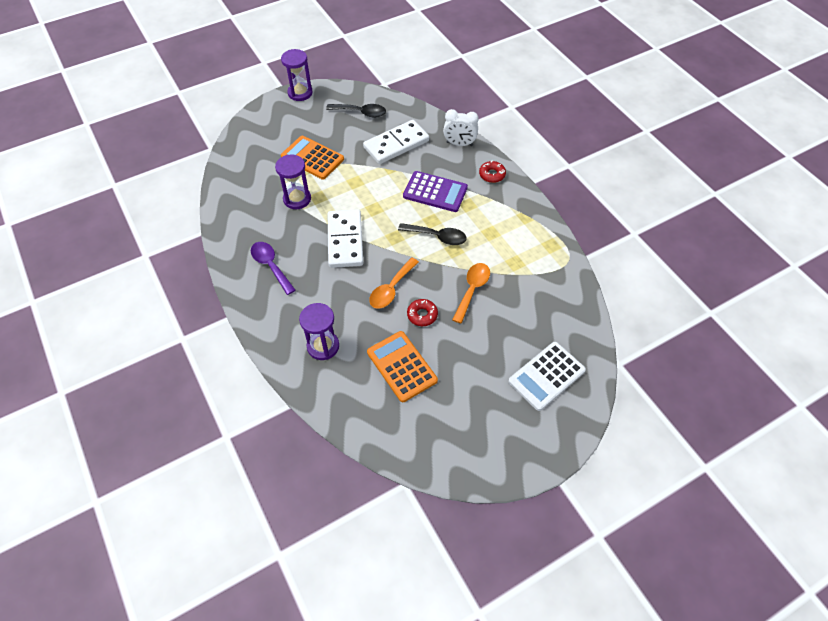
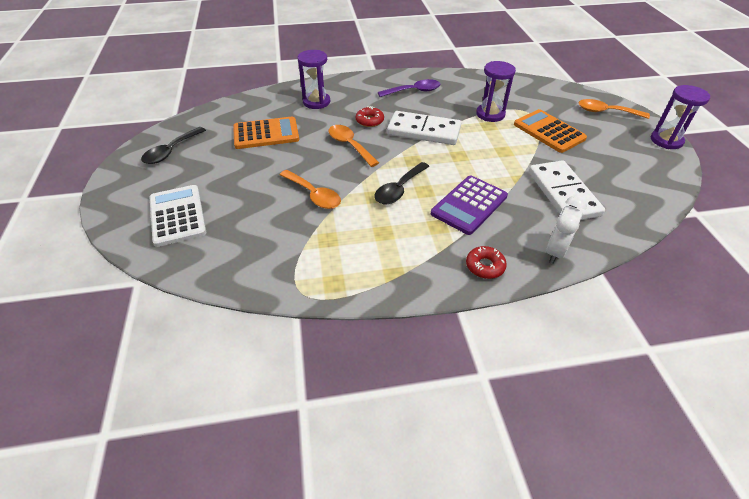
camera: 110 degrees right, 10 degrees down
orange calculator [281,136,344,180] -> orange calculator turned 90 degrees counterclockwise [514,109,587,153]
black spoon [326,104,386,118] -> black spoon moved to [141,127,206,164]
red donut [407,299,438,326] -> red donut moved to [356,106,384,127]
none -> orange spoon [578,99,650,119]

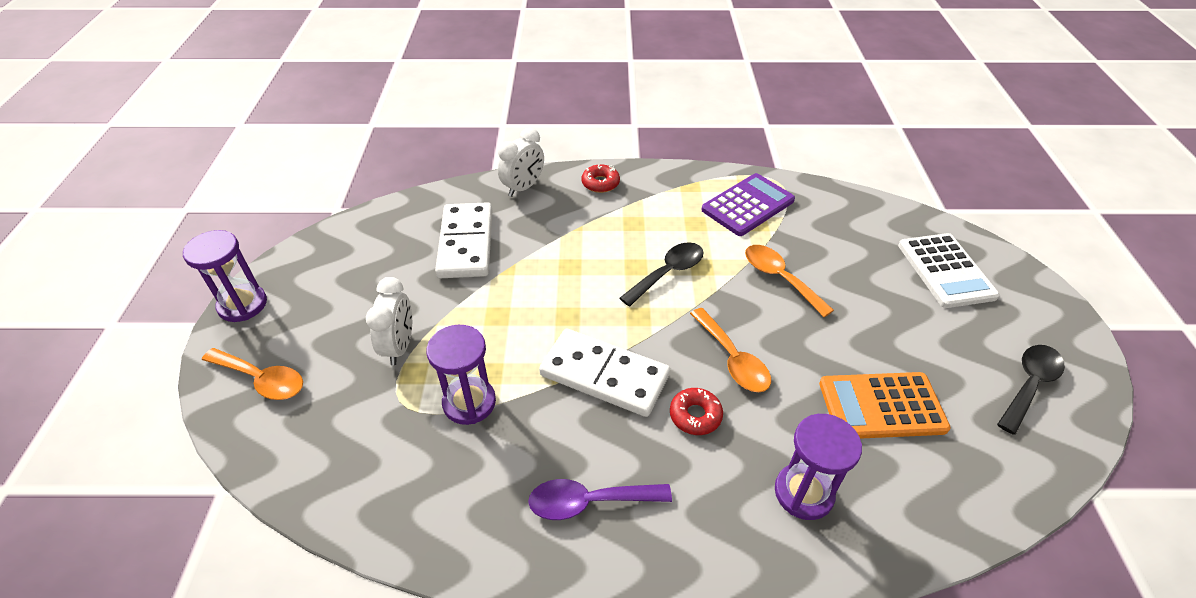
camera: 170 degrees left, 0 degrees up
purple calculator [431,175,508,235] -> purple calculator moved to [702,173,795,236]
orange calculator [514,109,587,153] -> white clock [366,277,412,365]

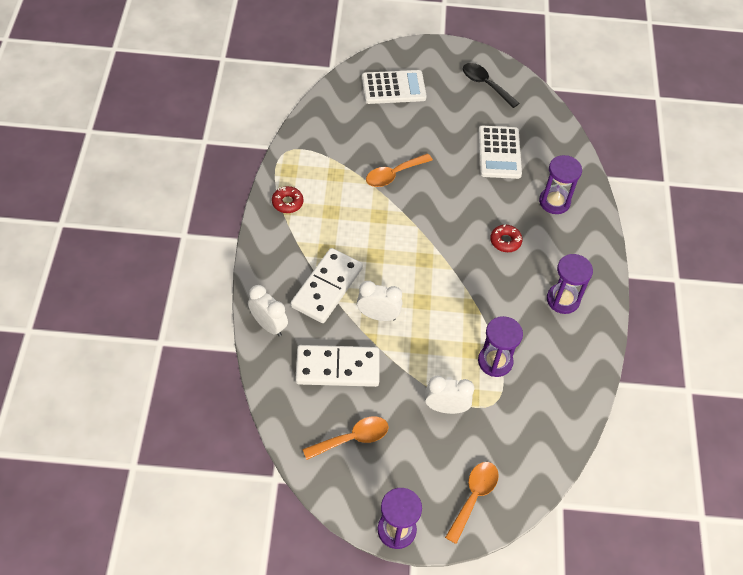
camera: 90 degrees left, 10 degrees up
purple spoon [528,479,672,520] -> purple hourglass [547,254,593,314]
white domino [539,328,670,417] -> white domino moved to [291,248,363,323]
red donut [582,164,620,193] -> red donut moved to [272,186,304,213]
black spoon [619,242,703,306] -> none
orange spoon [690,308,771,392] -> orange spoon moved to [302,417,389,460]
purple calculator [702,173,795,236] -> none
orange calculator [819,372,951,439] -> white calculator [478,126,522,179]
none -> white clock [357,281,402,321]

